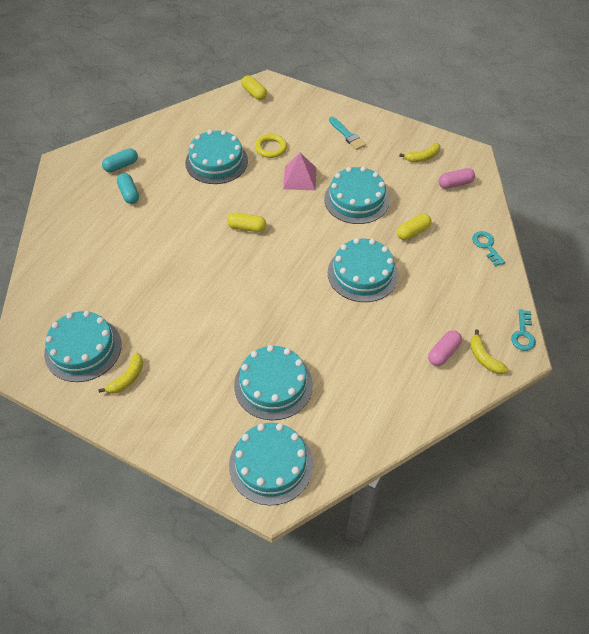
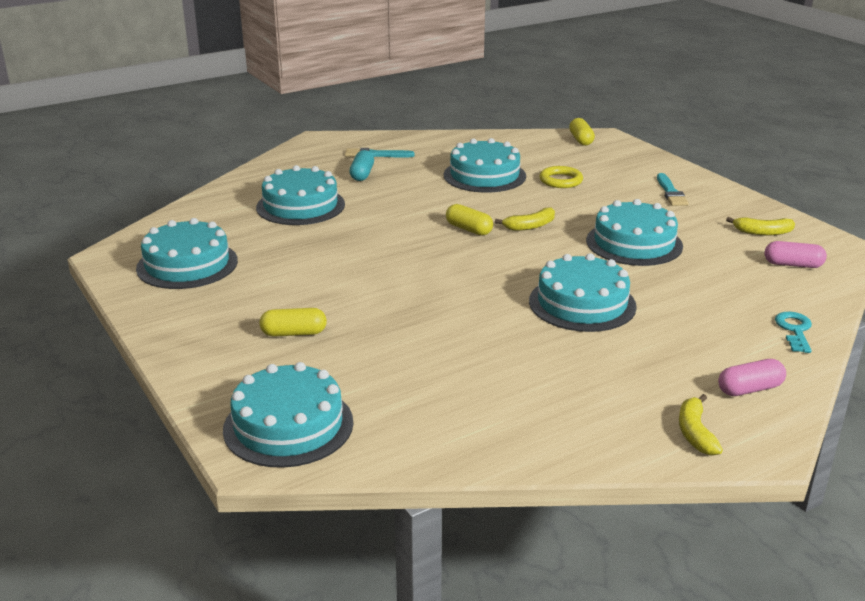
camera: 30 degrees right, 25 degrees down
yellow banana [98,353,143,394] -> yellow banana moved to [495,207,555,231]
turquoise capsule [102,148,138,172] -> turquoise brush [345,148,415,158]
turquoise cake [234,345,313,420] -> turquoise cake moved to [256,165,345,225]
pink pyramid [283,152,316,190] -> none
yellow capsule [397,214,432,240] -> yellow capsule moved to [259,308,327,337]
pink capsule [428,330,462,366] -> pink capsule moved to [718,359,786,396]
turquoise key [511,309,536,351] -> none

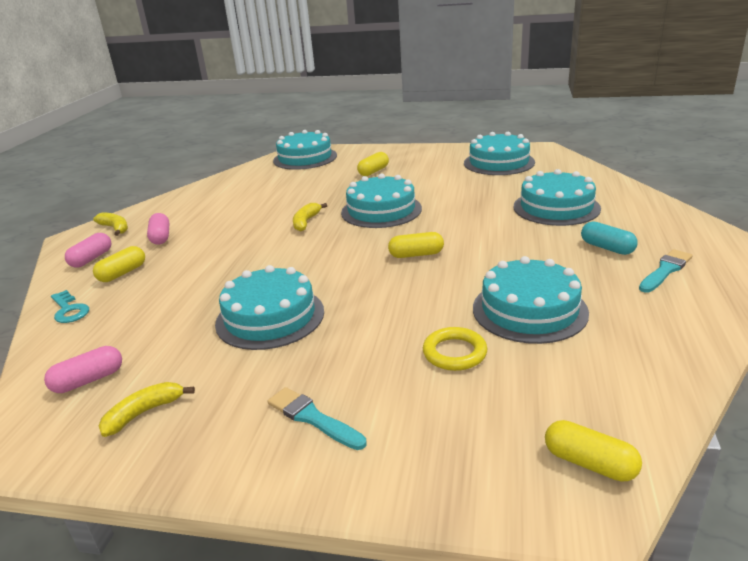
camera: 135 degrees right, 0 degrees up
yellow banana [495,207,555,231] -> yellow banana moved to [293,203,327,232]
turquoise cake [529,253,637,332] -> turquoise cake moved to [341,174,422,228]
none -> yellow capsule [93,246,145,282]
none -> pink capsule [147,213,169,245]

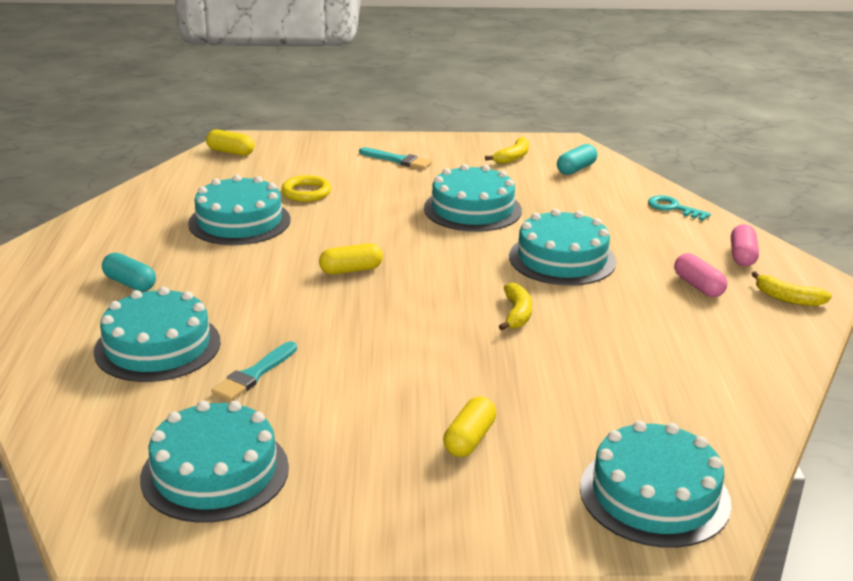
camera: 165 degrees right, 0 degrees up
pink capsule [44,346,122,393] -> turquoise capsule [557,144,598,175]
yellow capsule [93,246,145,282] -> none
turquoise cake [341,174,422,228] -> turquoise cake moved to [509,209,616,286]
turquoise brush [639,249,693,292] -> turquoise brush moved to [211,341,297,401]

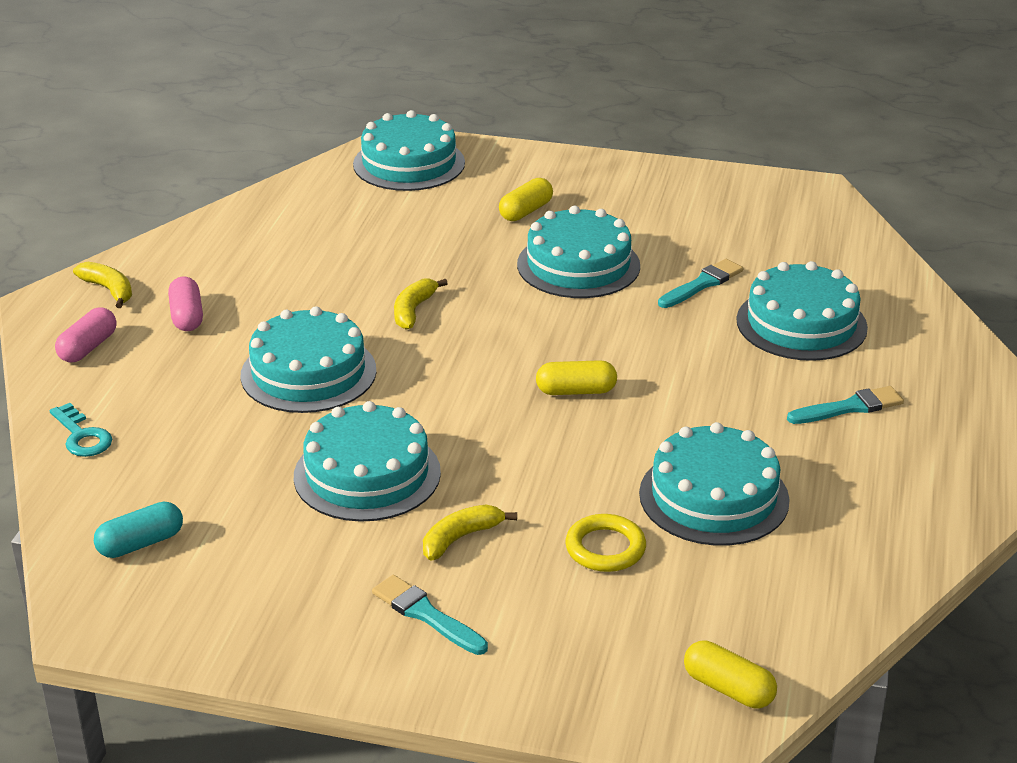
camera: 165 degrees left, 5 degrees up
turquoise capsule [102,253,156,292] -> turquoise brush [787,386,904,424]
turquoise cake [140,401,289,523] -> turquoise cake moved to [517,206,640,298]
yellow banana [485,137,529,164] -> yellow banana moved to [423,505,517,561]

